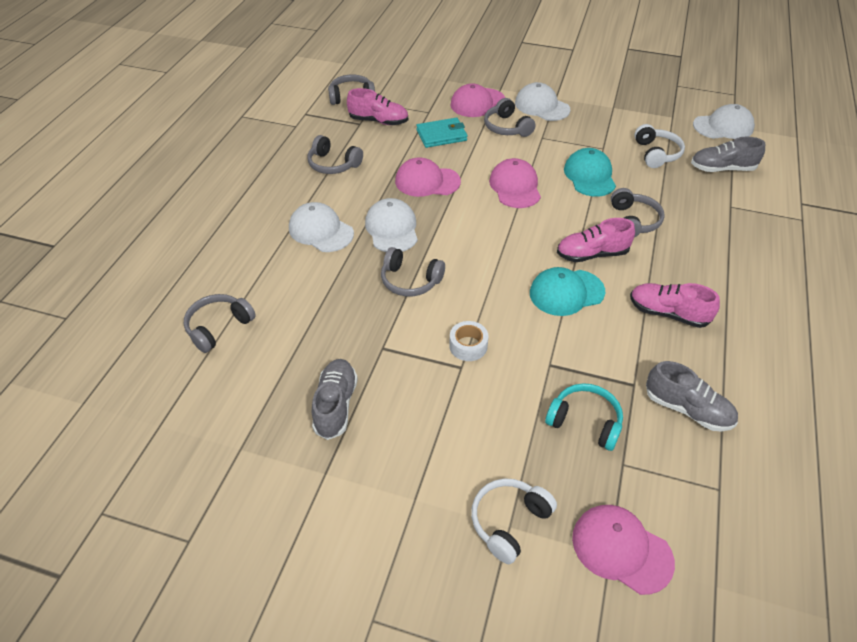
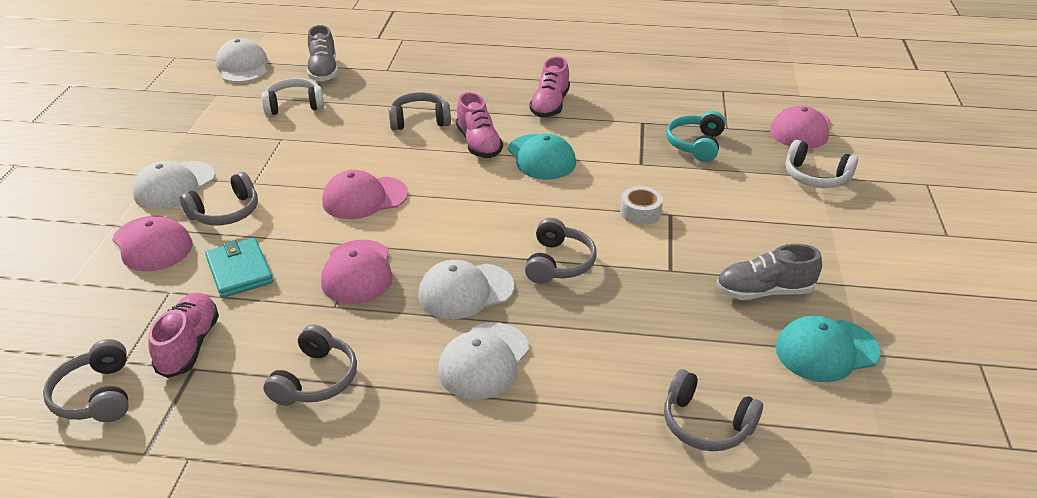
camera: 100 degrees left, 10 degrees down
turquoise cap [564,148,616,197] -> turquoise cap moved to [776,315,881,382]
grey shoe [646,361,738,432] -> none

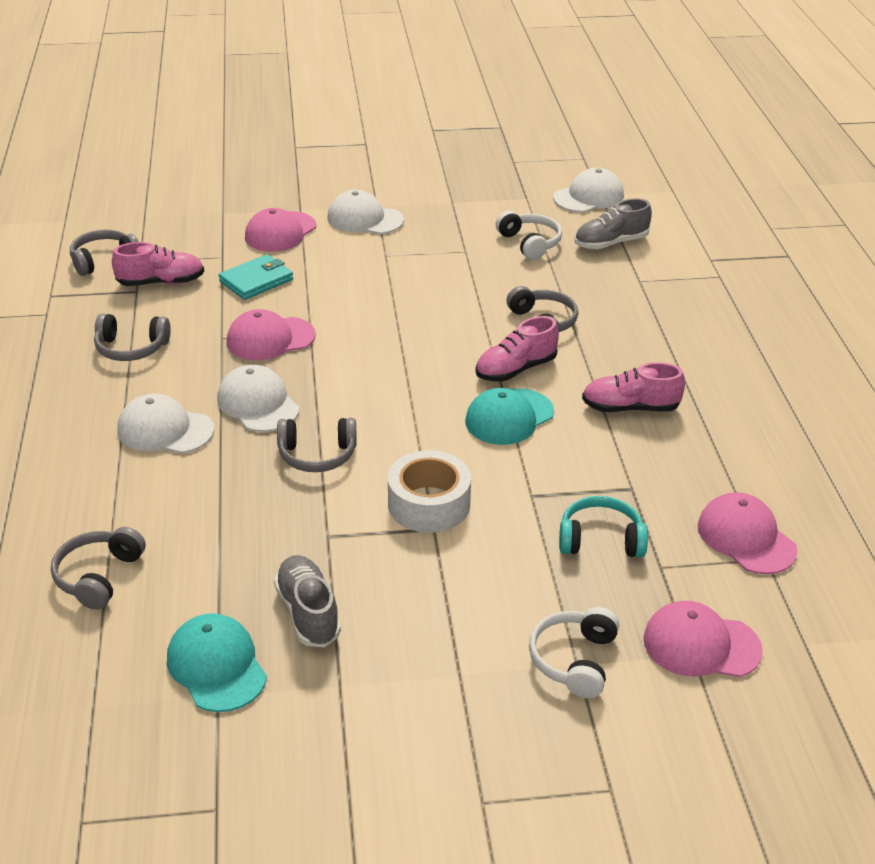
camera: 75 degrees right, 0 degrees up
grey headphones [180,172,258,225] -> none
pink cap [322,170,408,219] -> pink cap moved to [698,492,798,574]
white tape [620,186,663,225] -> white tape [388,450,471,533], size x1.69

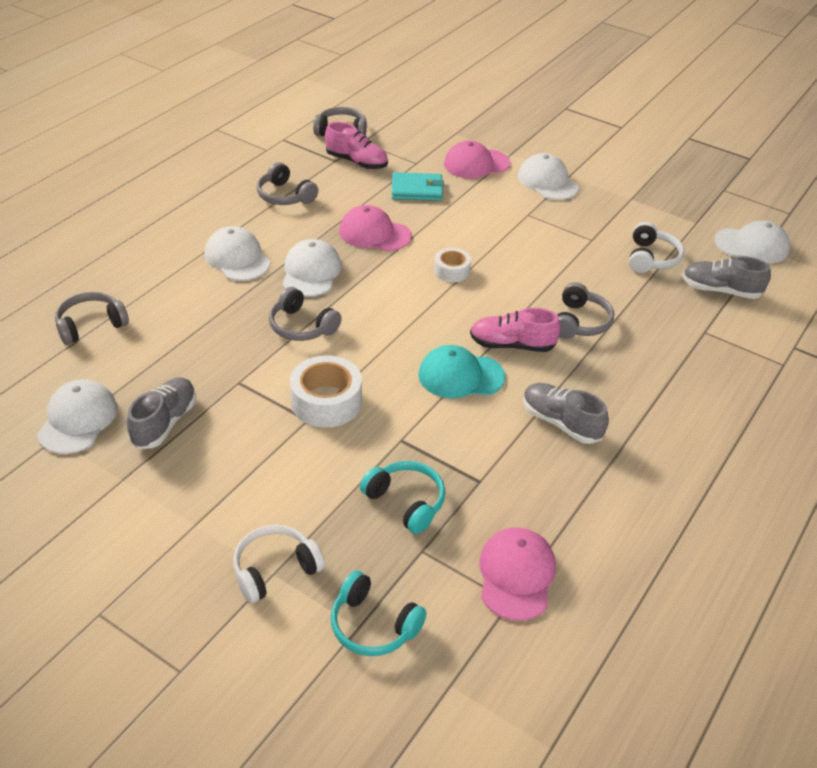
camera: 40 degrees right, 5 degrees up
turquoise cap [167,613,267,712] -> white cap [37,379,117,454]
pink shoe [582,362,685,412] -> grey shoe [523,383,609,444]
pink cap [643,601,763,677] -> turquoise headphones [331,570,427,656]
none -> white tape [434,248,471,282]

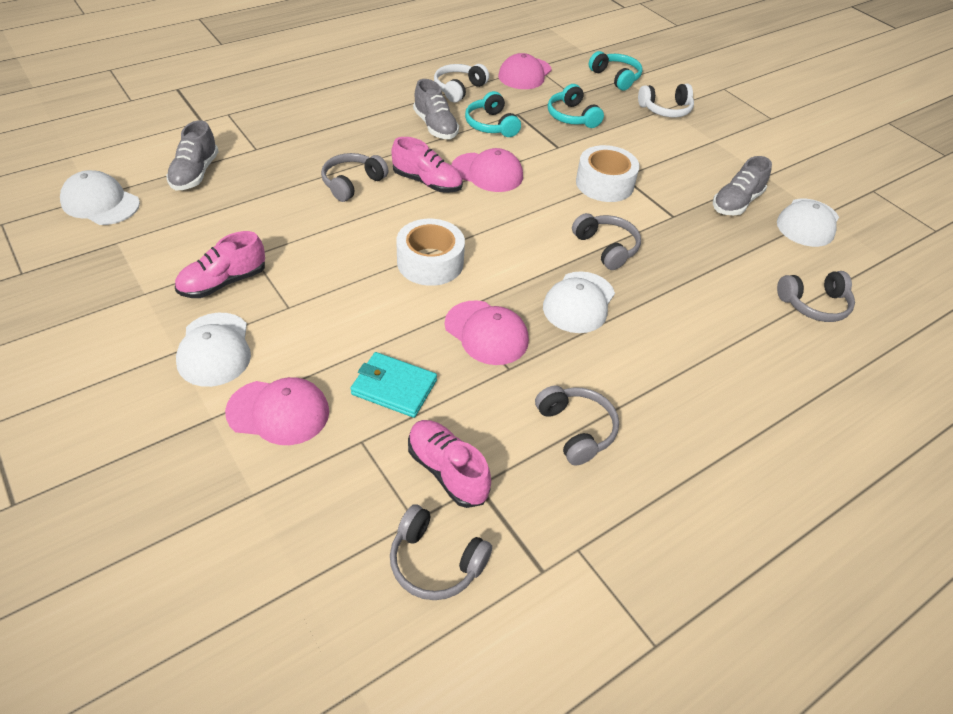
camera: 160 degrees left, 5 degrees up
white cap [205,226,271,281] -> none
turquoise cap [418,345,505,398] -> pink cap [451,148,523,192]
white tape [434,248,471,282] -> white tape [396,219,465,286], size x1.69
white headphones [629,222,684,273] -> white headphones moved to [434,64,489,102]
grey shoe [682,256,771,299] -> grey shoe turned 60 degrees clockwise [166,120,219,190]
none -> pink shoe [175,231,265,298]
none -> turquoise headphones [465,91,521,137]

